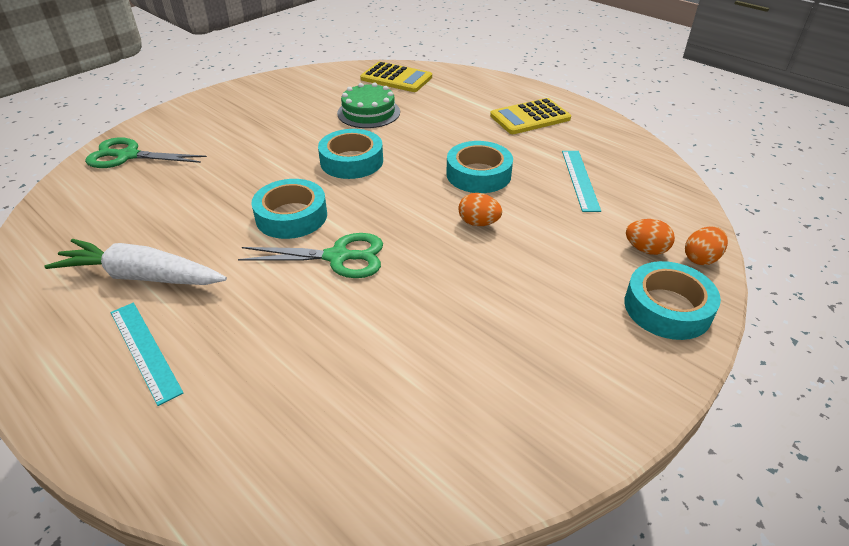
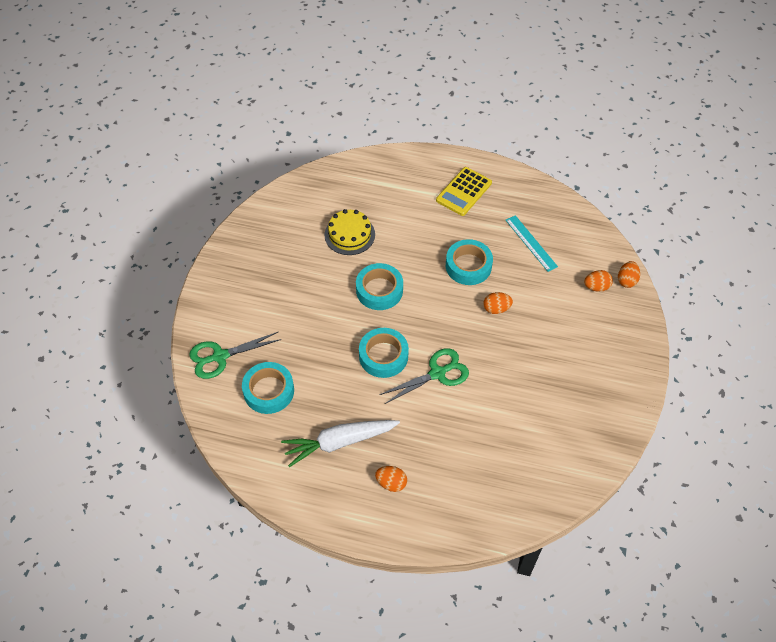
camera: 30 degrees left, 15 degrees up
turquoise ruler [111,303,184,406] -> orange egg [375,466,407,492]
green cake [337,82,400,128] -> yellow cake [325,209,375,255]
yellow calculator [360,62,432,92] -> none
turquoise tape [624,261,721,340] -> turquoise tape moved to [242,362,294,414]

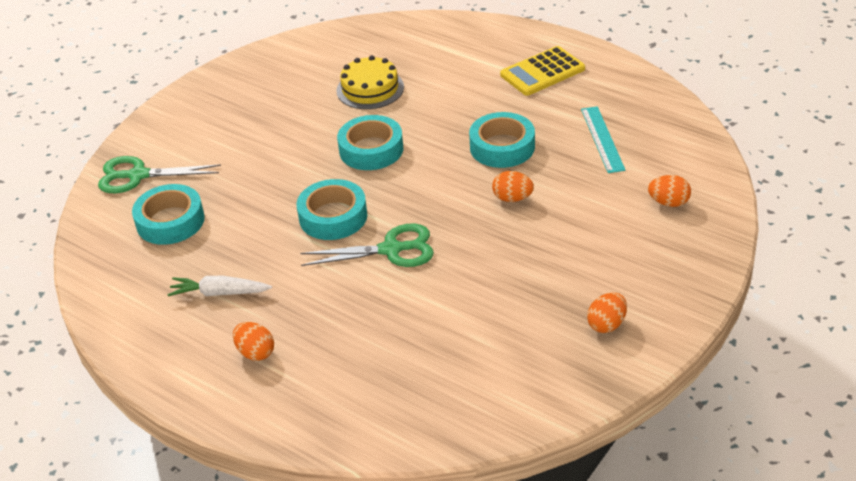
camera: 25 degrees right, 15 degrees down
white carrot [281,420,400,467] -> white carrot [167,276,272,296], size x0.63
orange egg [618,261,640,288] -> orange egg moved to [587,292,627,333]

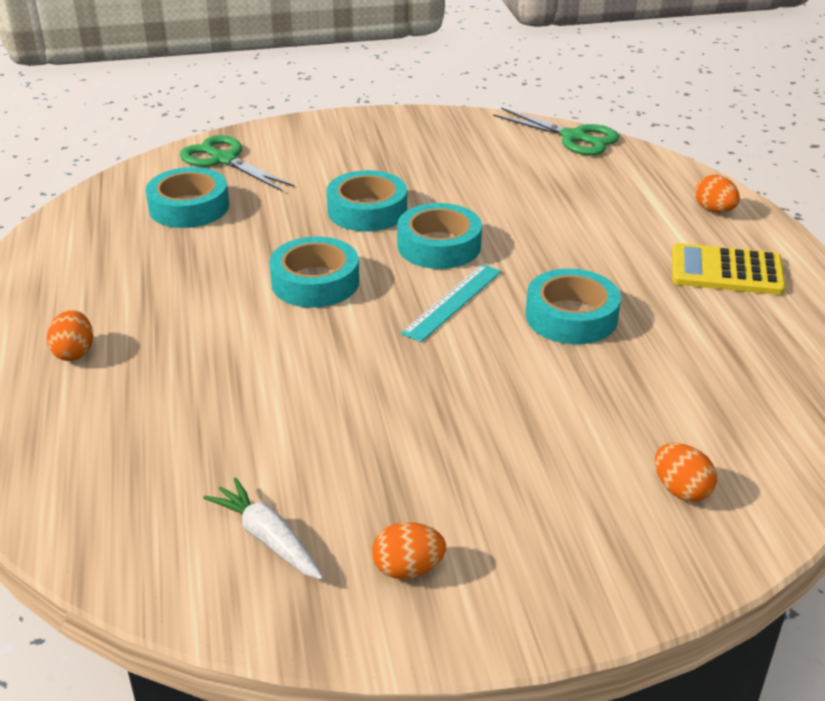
camera: 40 degrees right, 5 degrees down
white carrot [167,276,272,296] -> white carrot moved to [204,478,323,580]
green scissors [300,223,434,267] -> green scissors moved to [493,108,619,155]
yellow cake [336,55,404,109] -> none
orange egg [492,171,534,202] -> orange egg moved to [695,175,740,213]
turquoise ruler [581,106,626,173] -> turquoise ruler moved to [401,264,502,342]
none -> turquoise tape [327,170,407,232]

